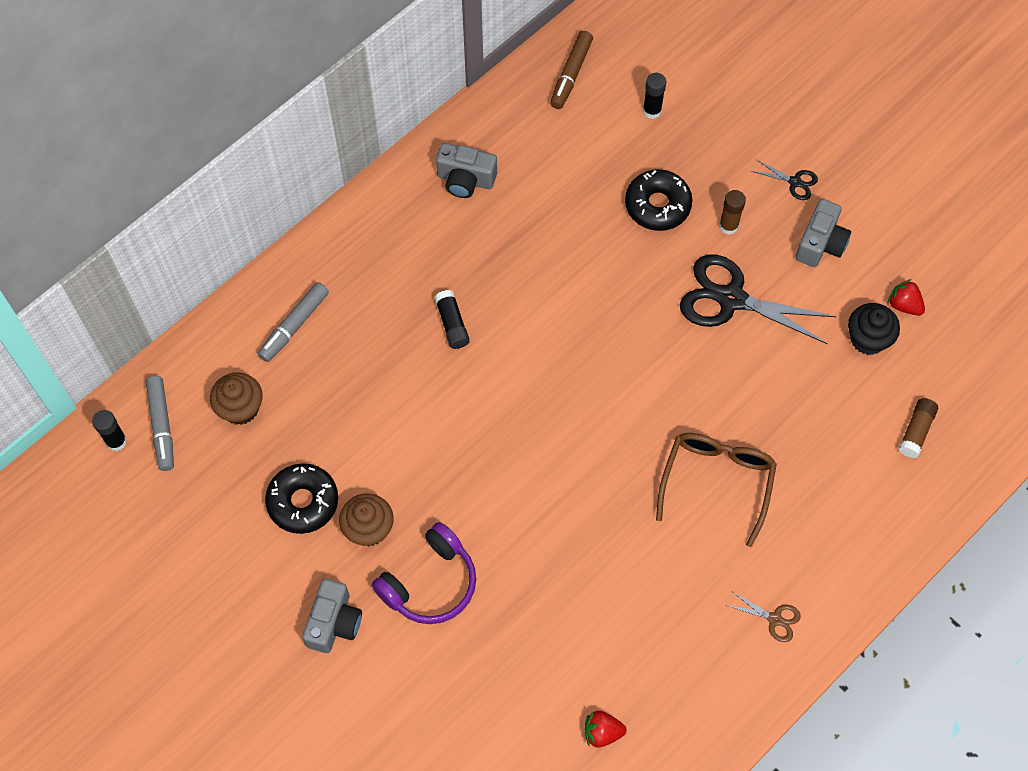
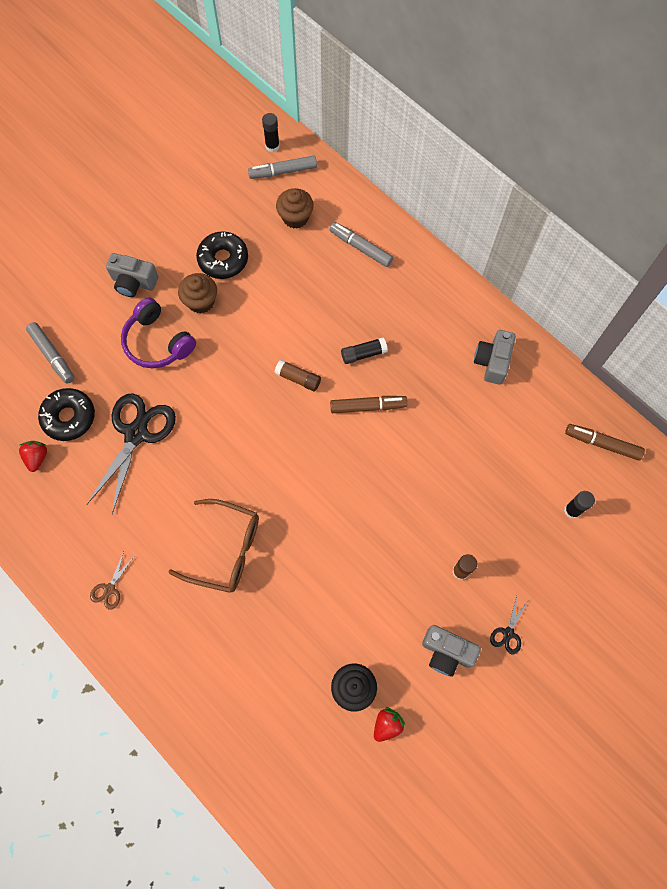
camera: 90 degrees right, 5 degrees up
black donut [625,169,692,231] -> black donut moved to [38,388,95,441]
black scissors [680,254,837,344] -> black scissors moved to [87,393,176,514]
brown glue stick [898,398,938,458] -> brown glue stick moved to [275,360,321,391]
none -> grey marker [26,322,75,384]
none -> brown marker [330,396,407,413]

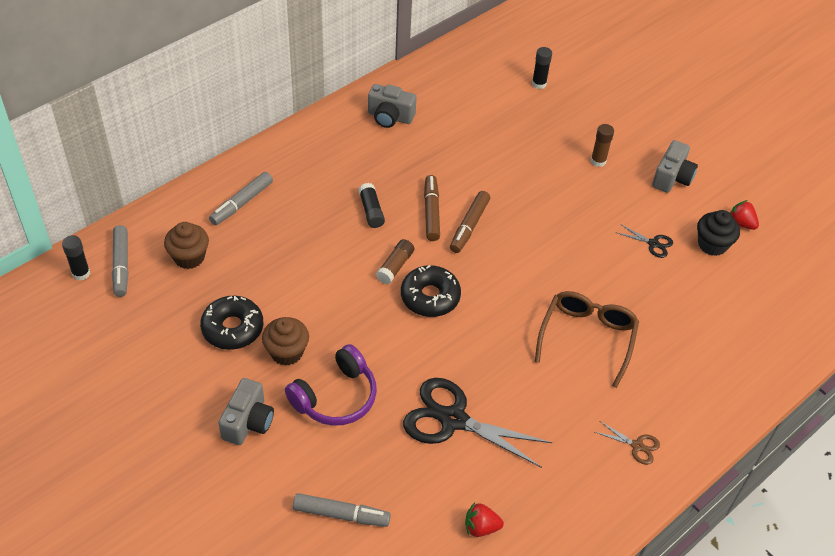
camera: 90 degrees left, 20 degrees down
grey marker [26,322,75,384] -> grey marker turned 45 degrees clockwise [293,493,391,527]
black donut [38,388,95,441] -> black donut moved to [401,265,461,317]
black scissors [490,596,528,654] -> black scissors moved to [617,224,673,258]
brown marker [565,424,645,461] -> brown marker moved to [450,191,490,253]

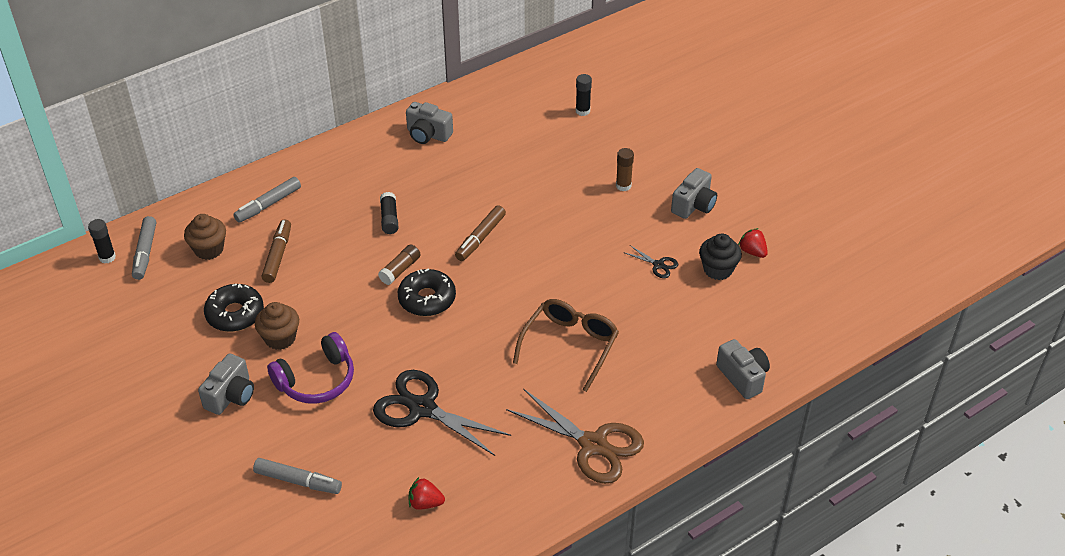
camera: 10 degrees right, 5 degrees down
brown marker [424,175,440,241] -> brown marker moved to [262,220,291,283]
brown scissors [595,421,660,465] -> brown scissors [506,389,644,484], size x2.25
none -> grey camera [716,339,770,399]

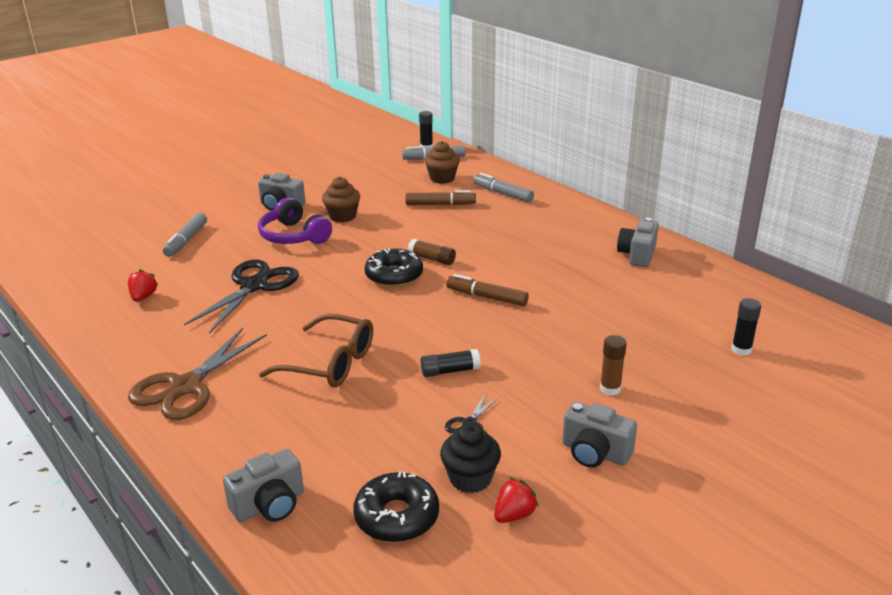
camera: 85 degrees right, 15 degrees down
black donut [204,284,264,332] -> black donut moved to [353,472,439,542]
black glue stick [380,192,399,234] -> black glue stick moved to [421,349,481,377]

